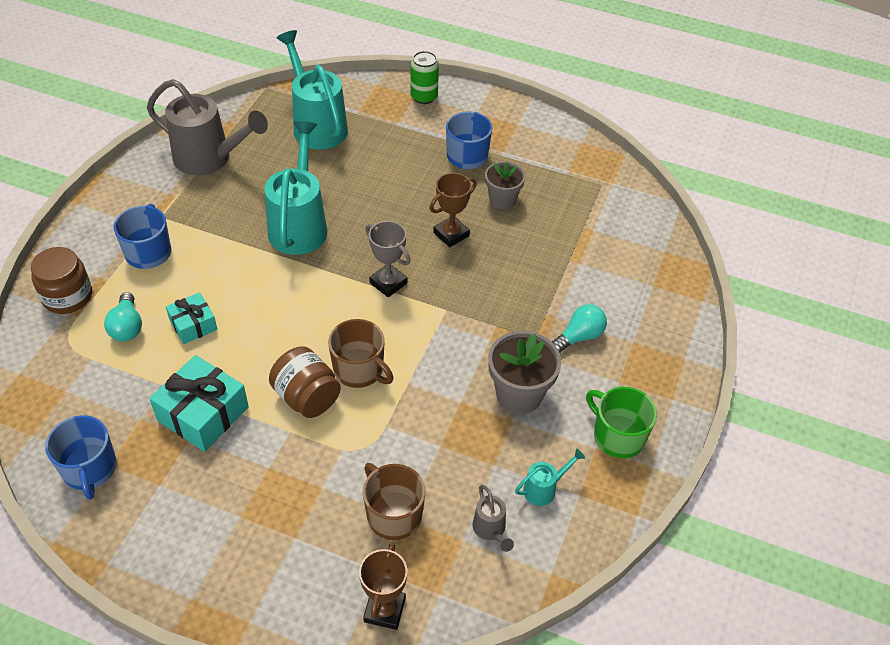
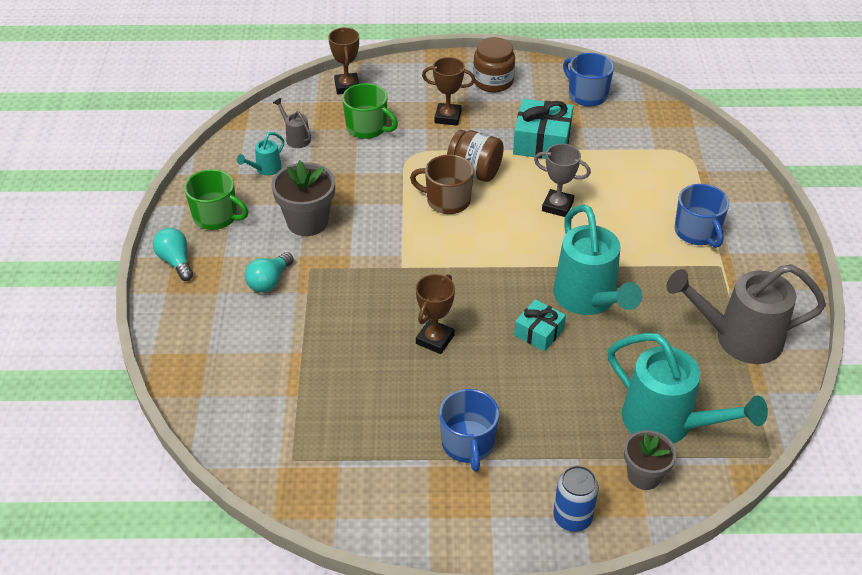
camera: 160 degrees right, 5 degrees down
brown jar [31,247,92,314] -> brown jar moved to [473,37,515,92]
turquoise light bulb [104,292,142,341] -> turquoise light bulb moved to [153,228,193,281]
turquoise gift [166,292,217,344] -> turquoise gift moved to [514,299,566,352]
brown mug [363,463,425,540] -> green mug [342,83,398,139]
grey trophy [365,221,411,297] -> grey trophy moved to [534,144,591,217]
green can [411,51,439,104] -> blue can [553,465,599,532]
grey flower pot [485,162,525,209] -> grey flower pot moved to [624,430,677,490]
none -> brown trophy [422,57,475,126]

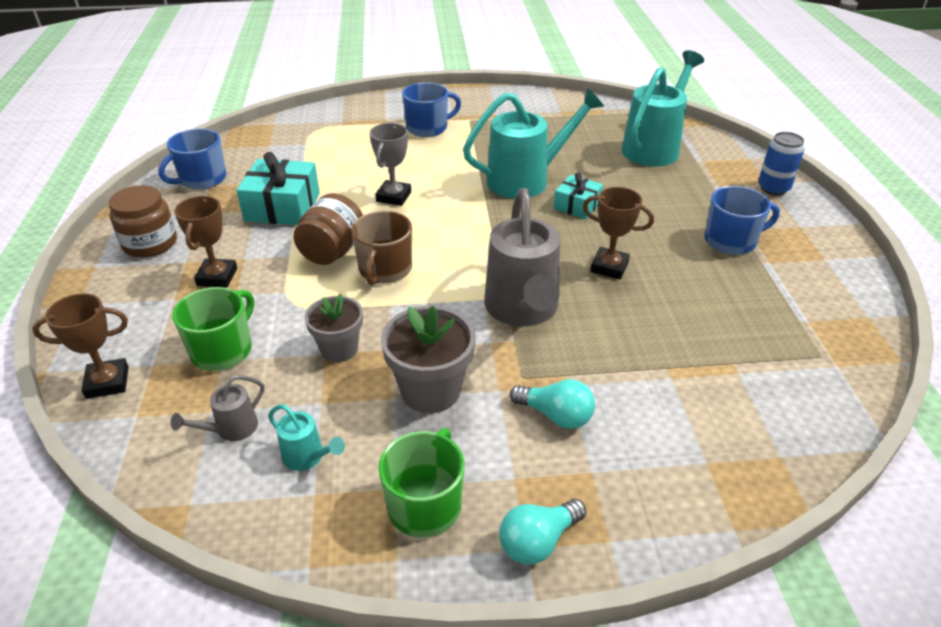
camera: 95 degrees left, 5 degrees down
grey flower pot [624,430,677,490] -> grey flower pot moved to [305,294,363,362]
grey watering can [666,264,826,364] -> grey watering can moved to [484,188,560,326]

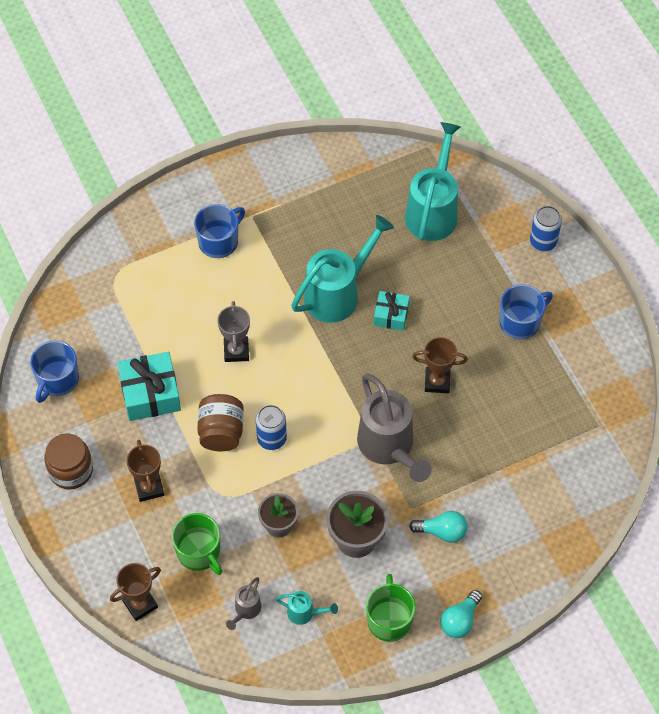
camera: 20 degrees left, 20 degrees up
green mug [172,287,254,371] -> green mug turned 135 degrees clockwise [172,513,222,575]
brown mug [352,211,412,285] -> blue can [256,405,287,450]

